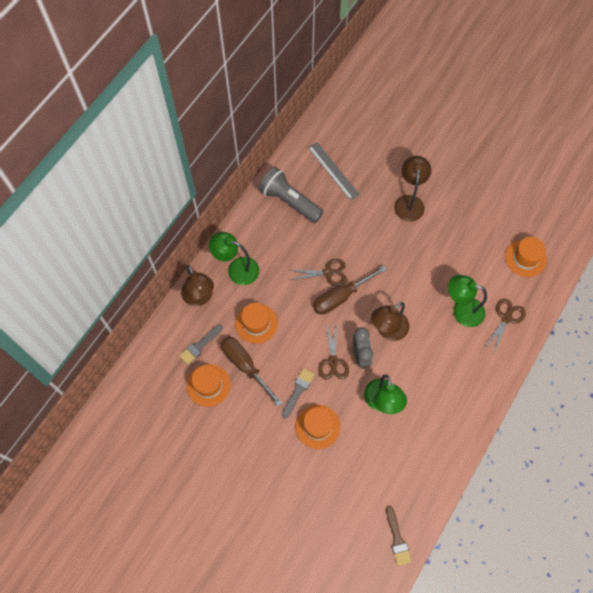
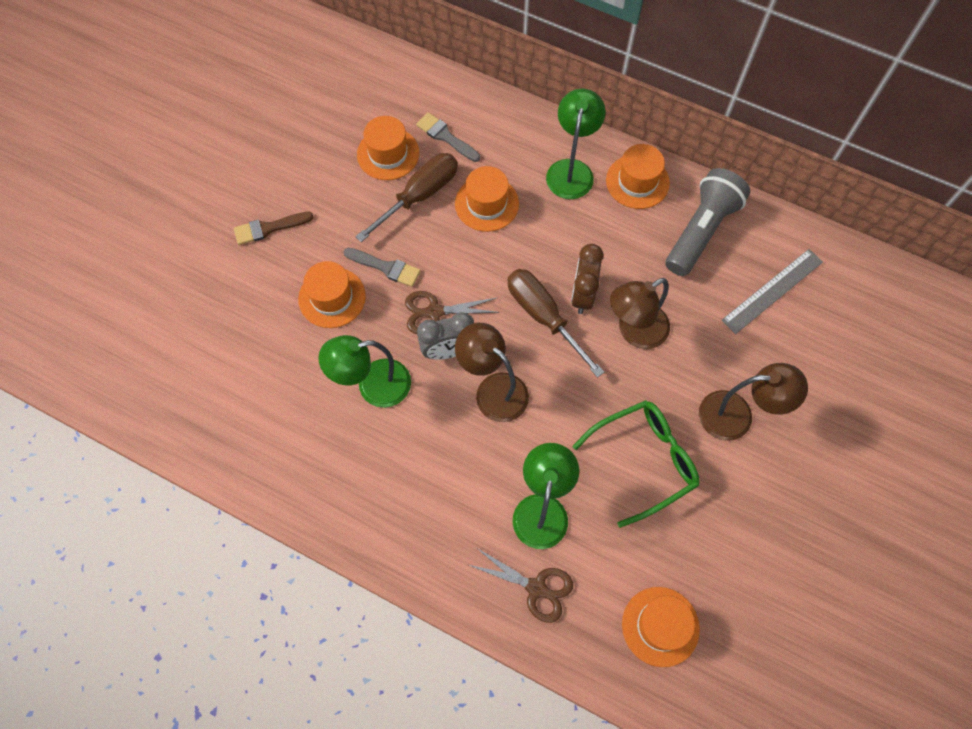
camera: 85 degrees right, 0 degrees up
brown lamp [181,265,214,306] -> brown lamp moved to [610,278,670,349]
brown scissors [290,259,347,286] -> brown clock [571,244,604,314]
brown brush [386,506,411,566] -> brown brush moved to [234,212,314,245]
none -> green glasses [573,400,699,528]
none -> orange hat [606,144,670,209]

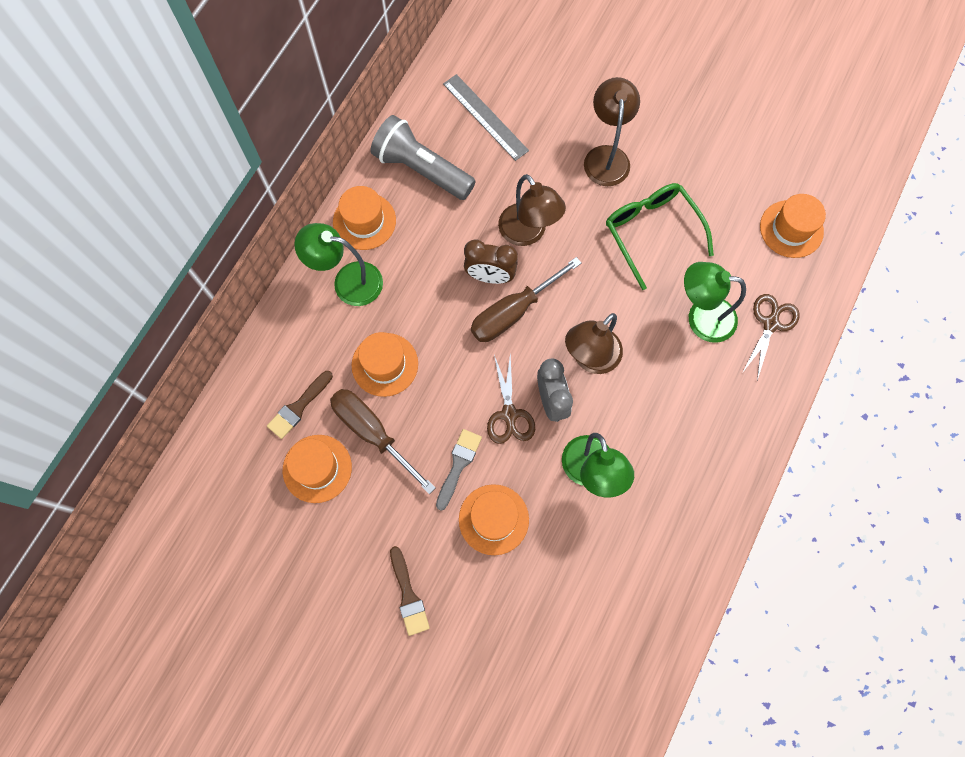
camera: 90 degrees left, 5 degrees up
grey brush [416,112,480,162] -> brown brush [267,371,333,439]

